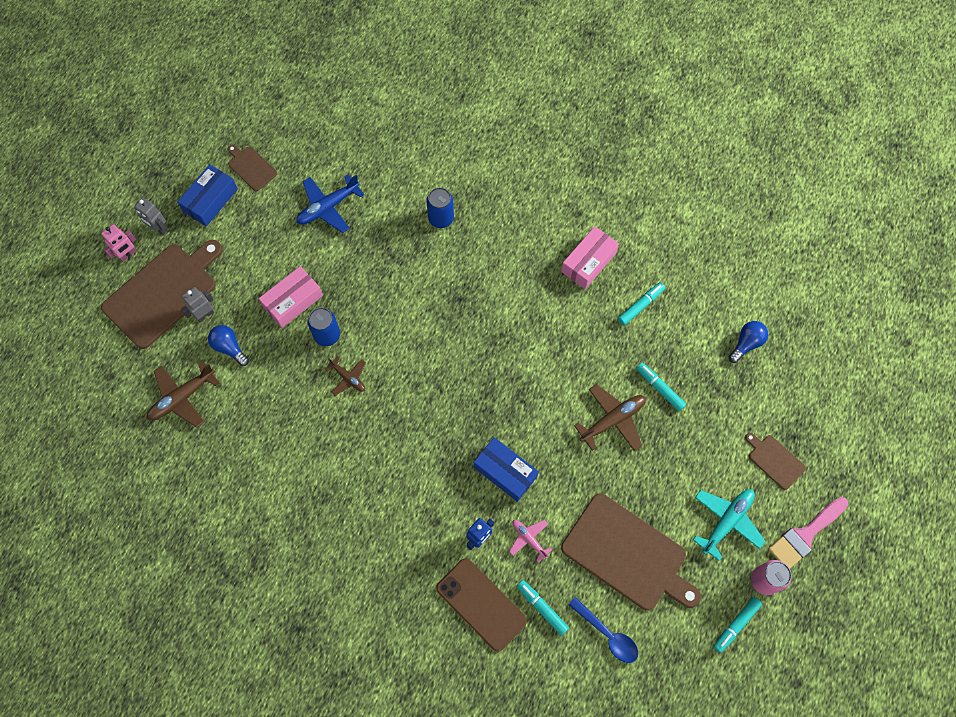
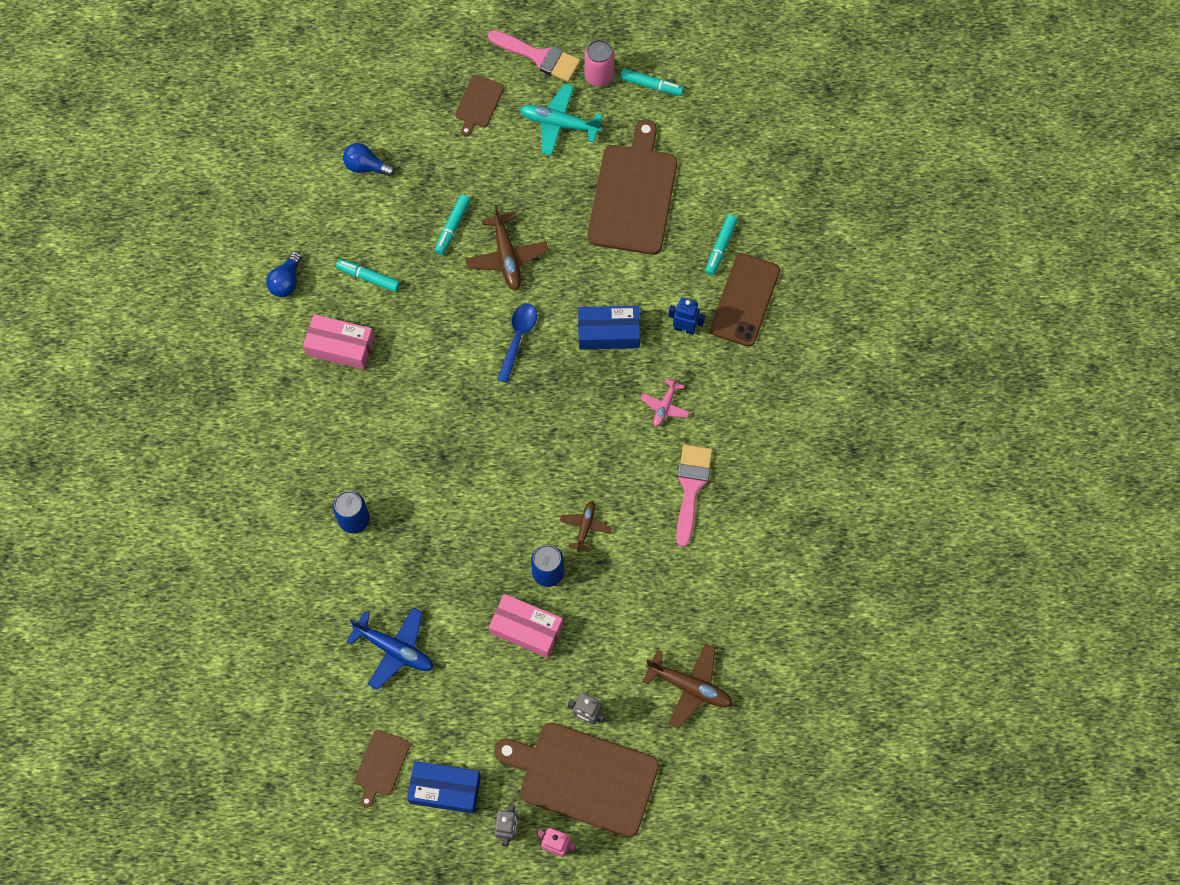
camera: 115 degrees left, 0 degrees up
blue light bulb [208,325,249,366] -> blue light bulb moved to [266,251,302,297]
blue box [474,437,539,502] -> blue box turned 75 degrees clockwise [578,306,640,349]
pink plane [509,520,552,563] -> pink plane moved to [640,376,690,427]
blue spoon [569,597,638,663] -> blue spoon moved to [497,303,537,383]
brown plane [574,384,646,451] -> brown plane turned 135 degrees counterclockwise [465,205,549,290]
none -> pink brush [676,444,713,547]

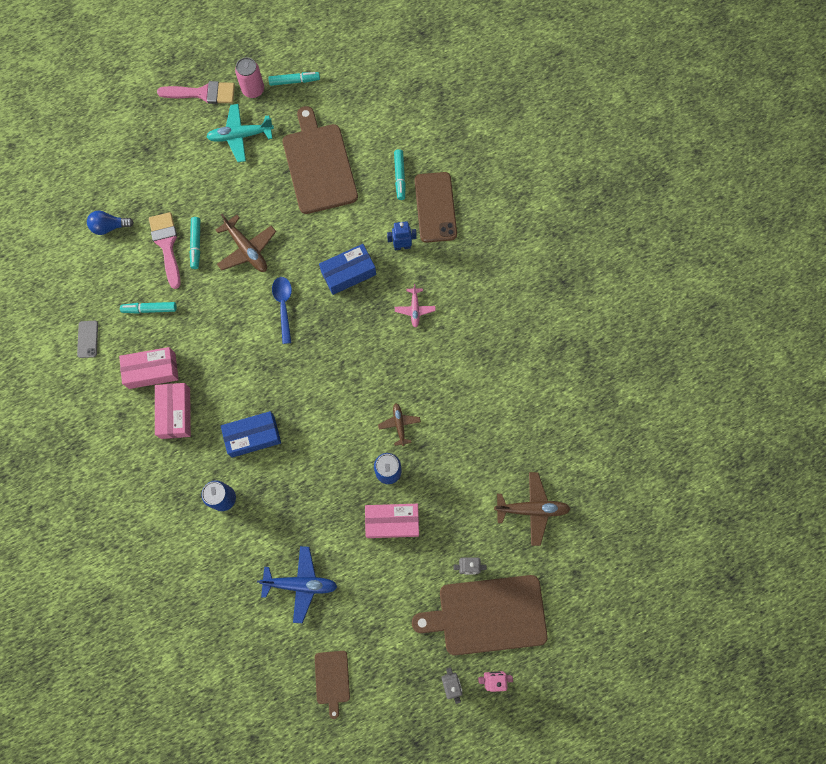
camera: 25 degrees left, 5 degrees up
blue light bulb [266,251,302,297] -> grey phone [77,321,98,358]
blue box [407,761,481,814] -> blue box moved to [221,411,281,458]
brown cutting board [455,75,504,136] -> none
pink brush [676,444,713,547] -> pink brush moved to [149,212,181,289]
none -> pink box [155,383,191,439]

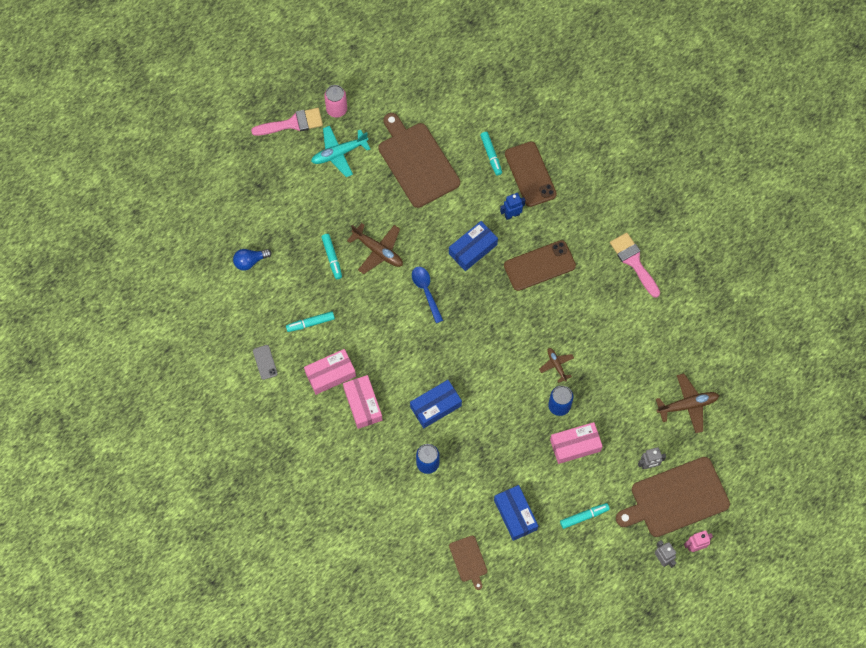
camera: 15 degrees left, 5 degrees down
pink brush [149,212,181,289] -> pink brush moved to [610,233,660,298]
blue plane [257,546,338,623] -> blue box [494,485,538,541]
turquoise marker [268,72,320,86] -> turquoise marker moved to [560,503,610,529]
brown cutting board [315,651,350,719] -> brown cutting board moved to [449,536,487,590]
pink plane [395,284,436,328] -> brown phone [504,240,576,291]

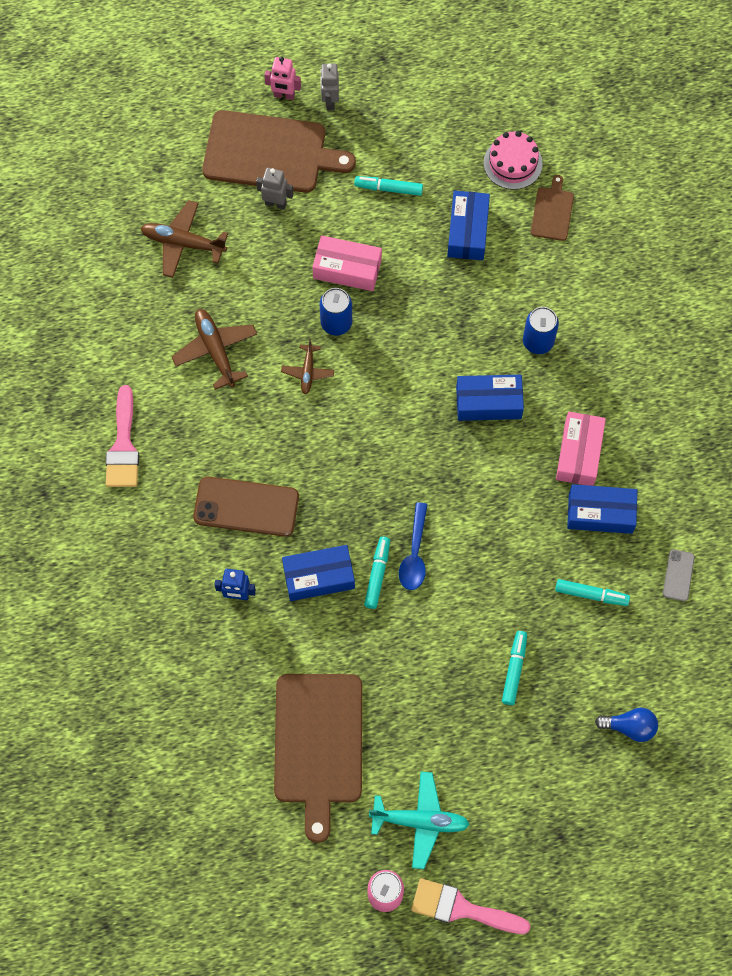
camera: 150 degrees left, 0 degrees up
pink box [304,349,356,395] -> blue box [567,484,637,534]
brown plane [347,223,403,274] -> brown plane moved to [172,309,257,390]
turquoise marker [480,132,502,176] -> turquoise marker moved to [364,537,390,609]
brown phone [505,141,557,207] -> none
none -> pink cake [484,131,543,190]

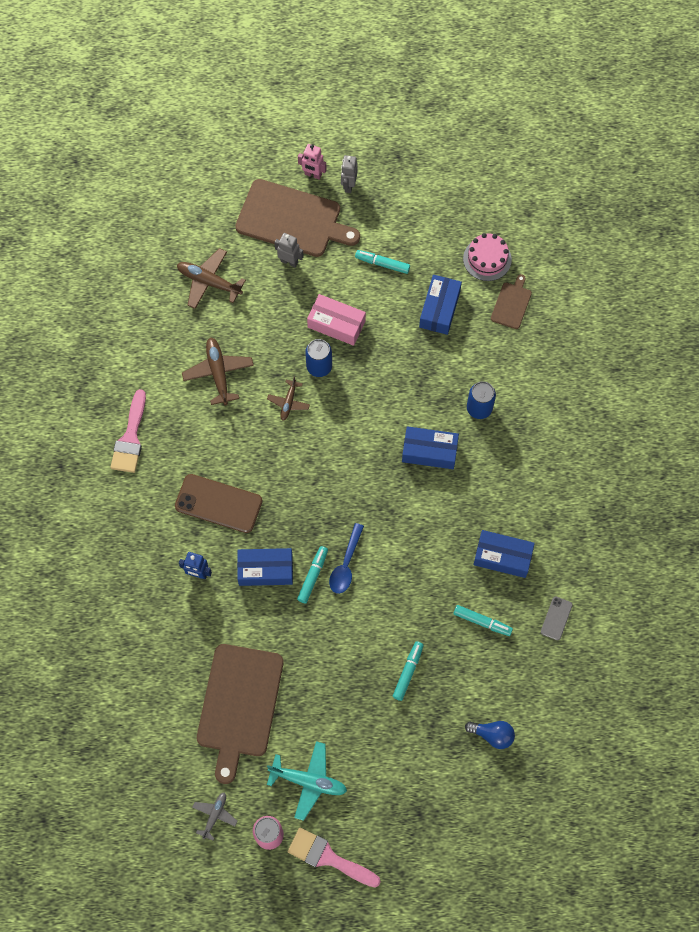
camera: 10 degrees right, 0 degrees up
pink box [556,412,606,486] -> none
none -> grey plane [192,792,238,841]

